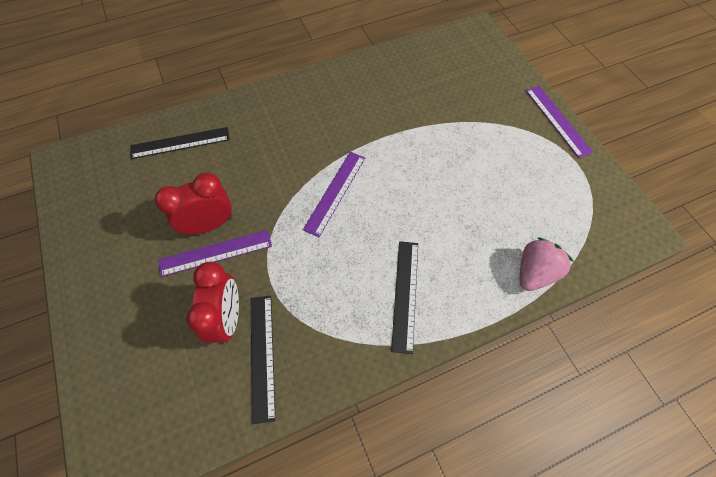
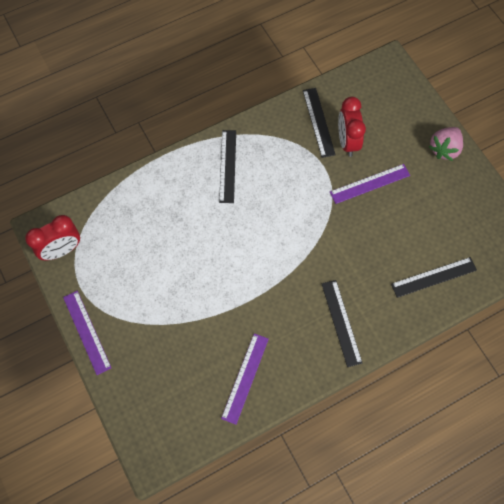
camera: 175 degrees right, 5 degrees up
red clock [154,172,232,235] -> red clock moved to [25,215,80,260]
purple ruler [303,152,365,237] -> purple ruler moved to [221,333,269,425]
pink strawberry [520,237,574,291] -> pink strawberry moved to [428,127,463,161]
none -> black ruler [321,280,362,367]

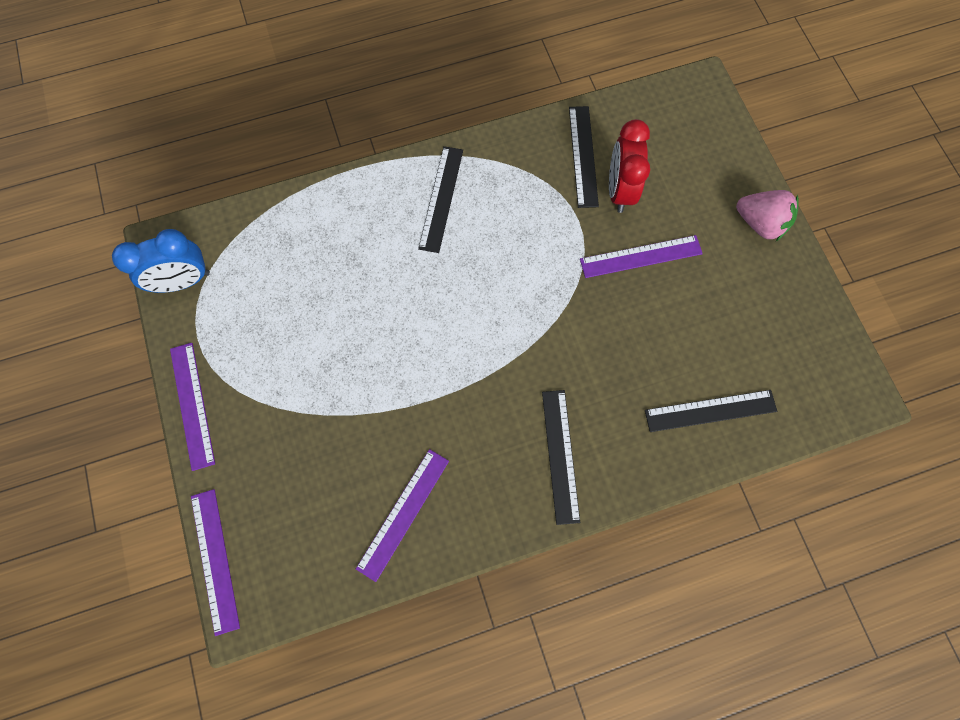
camera: 10 degrees right, 5 degrees up
red clock [25,215,80,260] -> blue clock [112,229,210,293]
pink strawberry [428,127,463,161] -> pink strawberry turned 105 degrees counterclockwise [736,190,799,241]
none -> purple ruler [191,489,240,636]

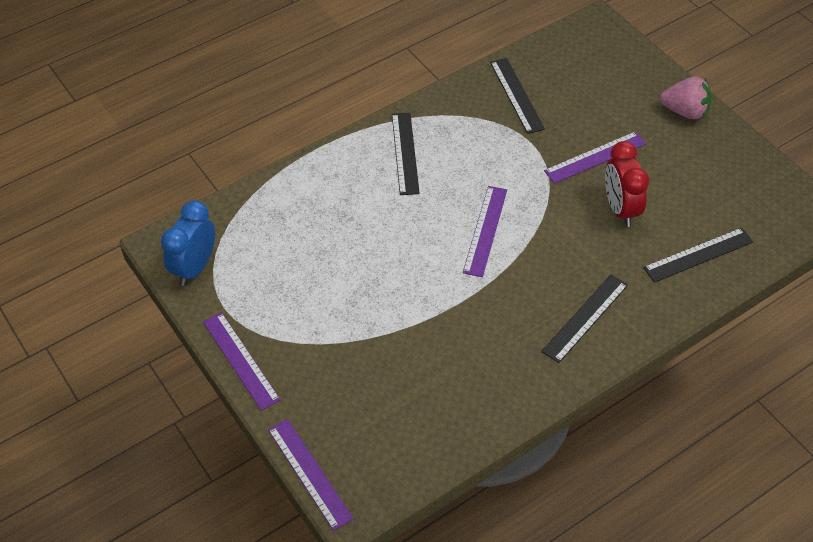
camera: 15 degrees left, 20 degrees down
blue clock [112,229,210,293] -> blue clock turned 150 degrees clockwise [161,200,215,286]
purple ruler [356,449,449,582] -> purple ruler moved to [463,186,507,277]
black ruler [542,390,580,525] -> black ruler turned 60 degrees clockwise [541,274,628,363]
red clock [609,119,650,213] -> red clock moved to [605,141,649,227]

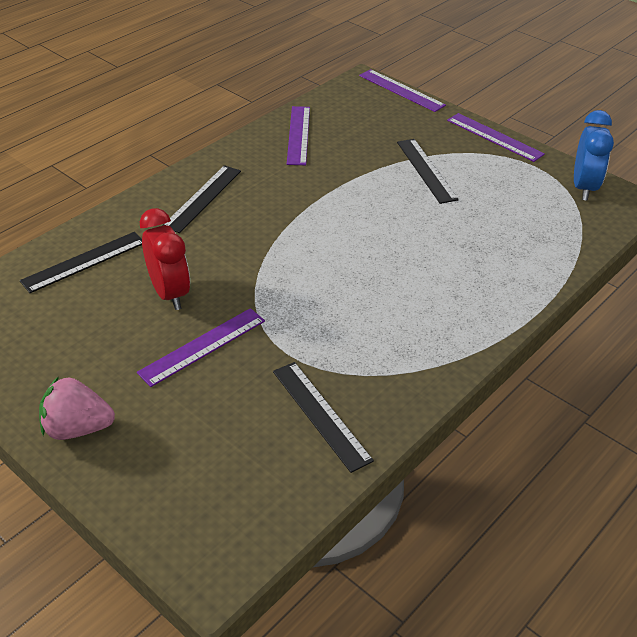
camera: 165 degrees right, 10 degrees down
black ruler [392,113,420,195] -> black ruler moved to [397,139,459,204]
purple ruler [463,186,507,277] -> purple ruler moved to [287,106,310,165]

